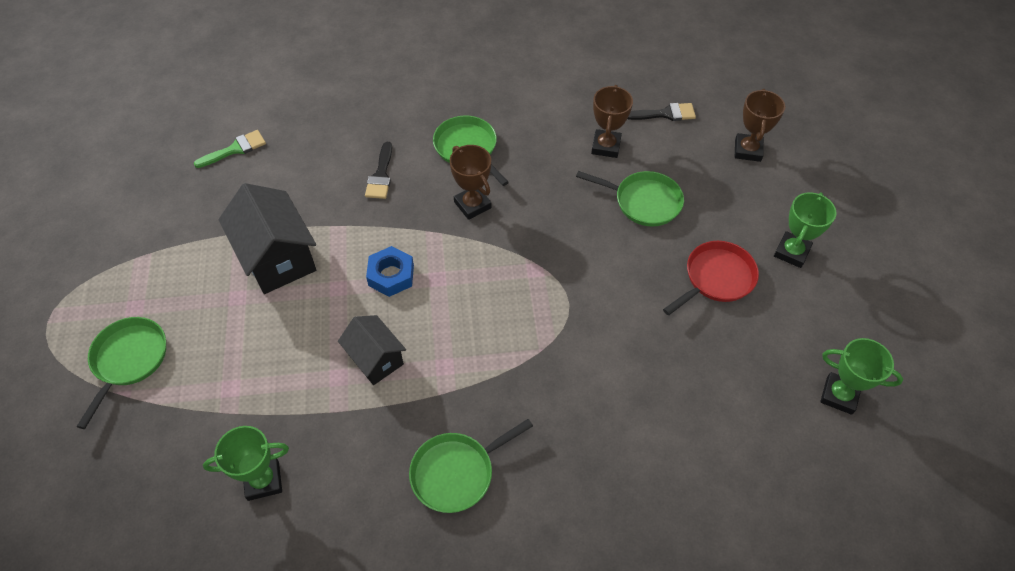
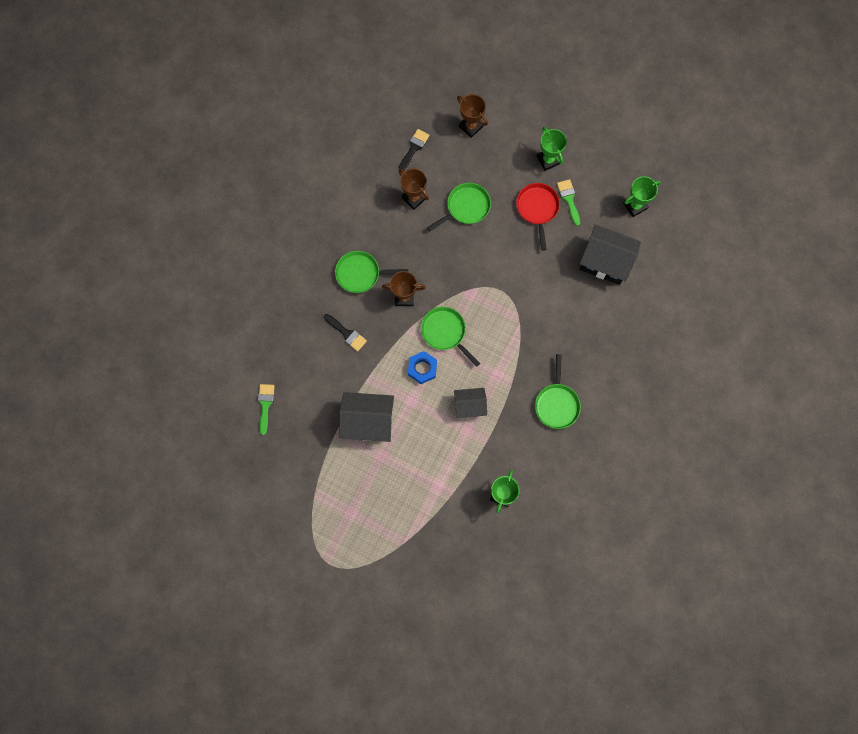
camera: 55 degrees left, 20 degrees up
green pan [77,317,166,429] -> green pan moved to [421,307,480,367]
none -> green brush [557,179,580,226]
none -> black house [580,225,641,285]

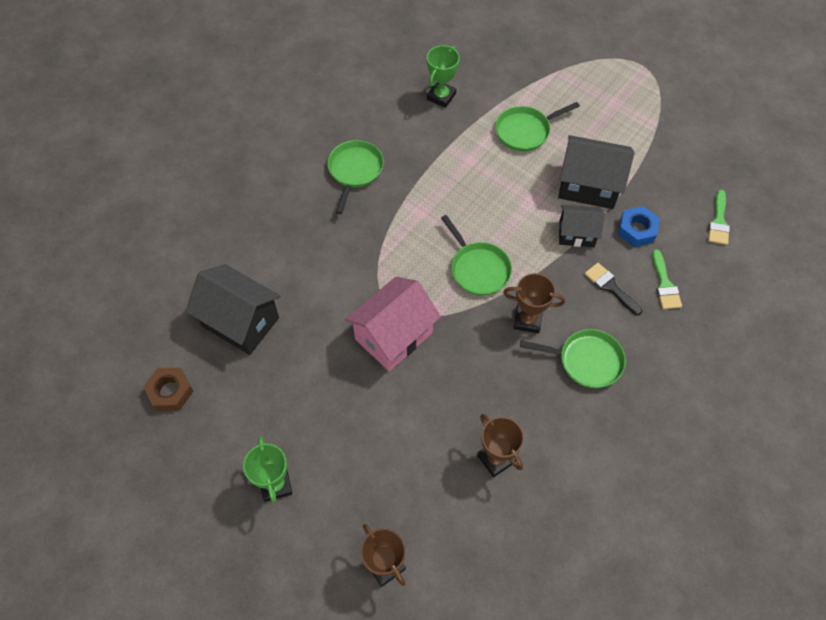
camera: 170 degrees left, 15 degrees down
black brush [398,129,429,171] -> none
blue nut [408,351,437,384] -> blue nut moved to [618,206,660,247]
green pan [427,183,491,232] -> green pan moved to [495,102,580,151]
black house [454,388,487,418] -> black house moved to [559,205,605,247]
red pan [516,183,560,251] -> none
green brush [557,179,580,226] -> green brush moved to [652,249,682,309]
green trophy [623,176,661,217] -> brown nut [144,368,193,411]
none -> pink house [345,277,441,371]

